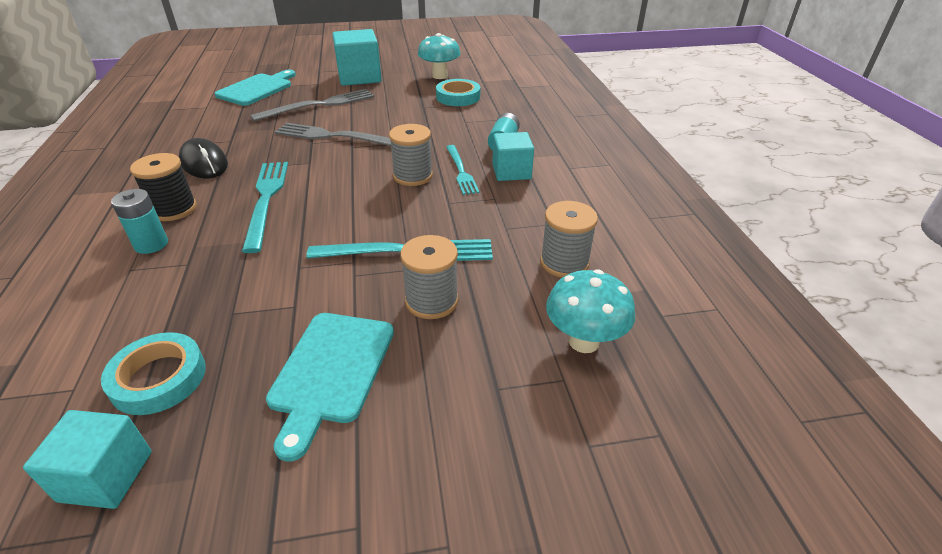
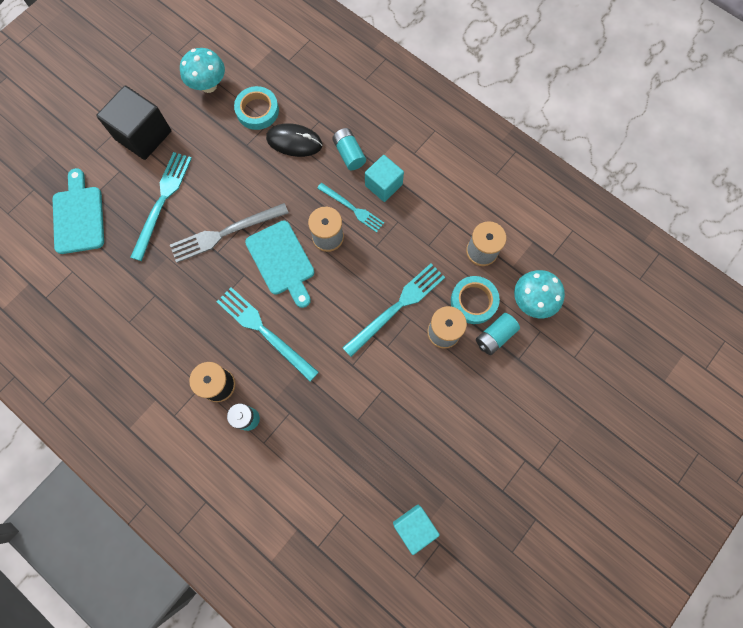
camera: 40 degrees left, 35 degrees up
turquoise tape [101,332,206,415] -> turquoise tape moved to [451,276,500,324]
black mouse [179,138,228,178] -> black mouse moved to [266,123,322,157]
grey fork [250,89,374,121] -> turquoise fork [130,152,192,261]
turquoise cutting board [266,313,394,461] -> turquoise cutting board moved to [245,220,314,308]
turquoise cube [332,29,382,86] -> black cube [96,86,171,160]
none -> turquoise battery [476,313,520,355]

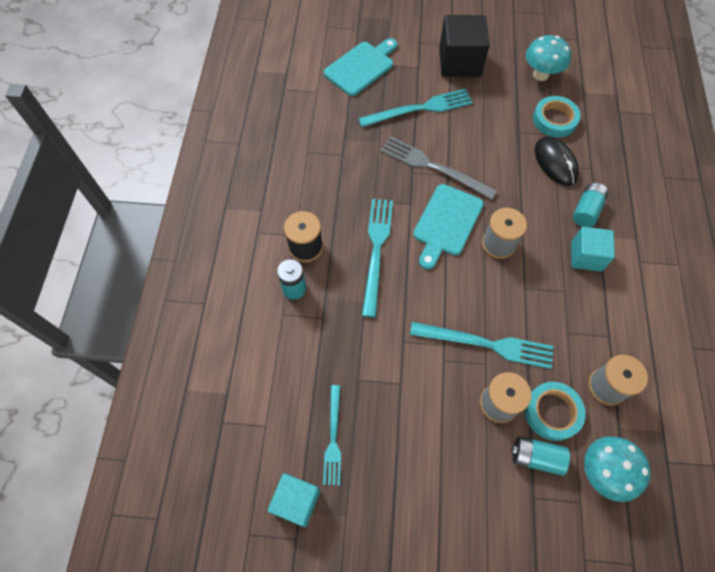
camera: 55 degrees right, 10 degrees down
turquoise fork [317,183,384,232] -> turquoise fork moved to [323,385,341,485]

